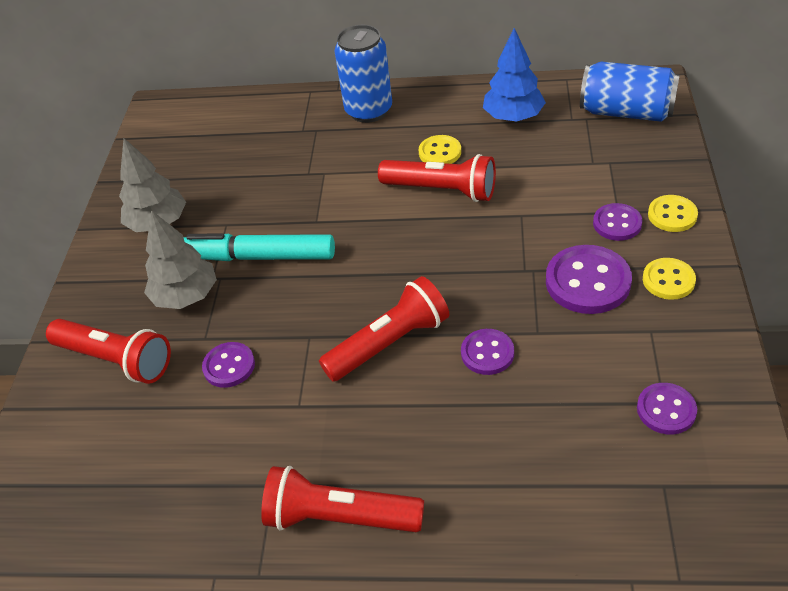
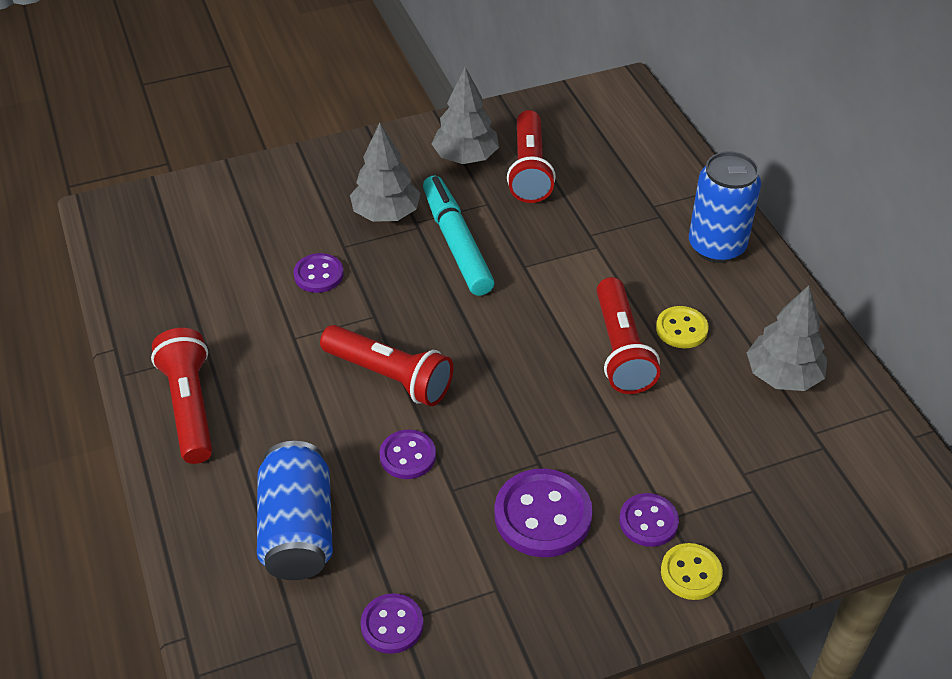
camera: 60 degrees right, 0 degrees up
red flashlight [46,319,171,384] -> red flashlight moved to [507,110,556,203]
blue tree [483,28,546,122] -> grey tree [747,285,827,391]
blue can [580,62,680,122] -> blue can moved to [257,441,333,580]
yellow button [643,258,696,300] -> none

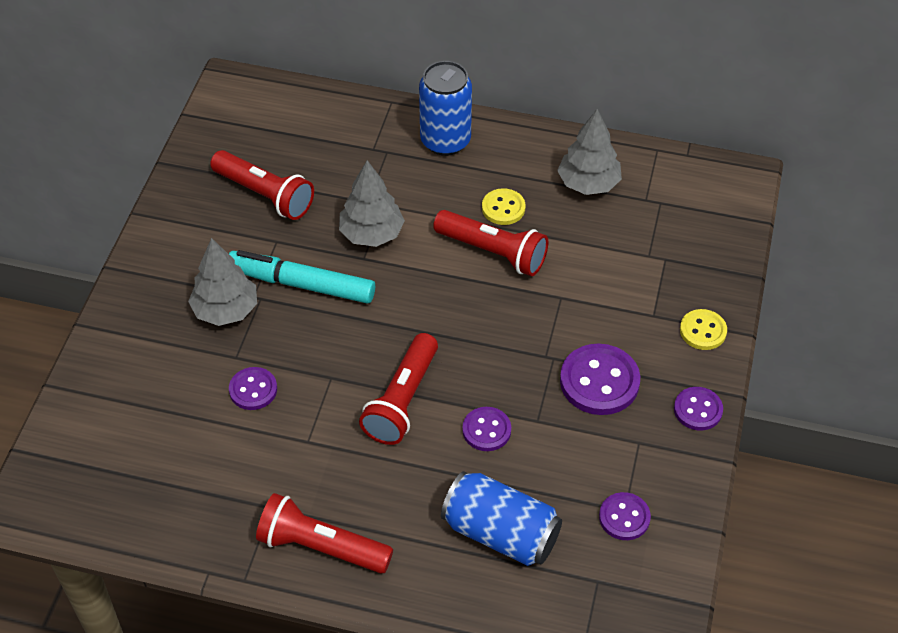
camera: 55 degrees left, 5 degrees up
red flashlight [320,325,453,406] -> red flashlight turned 135 degrees clockwise [359,333,438,445]
grey tree [432,67,499,164] -> grey tree moved to [339,160,405,247]
purple button [620,493,679,547] -> purple button moved to [674,387,723,431]

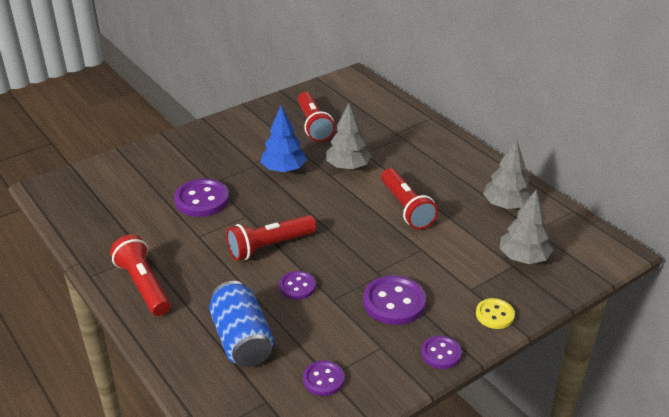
camera: 40 degrees right, 15 degrees down
grey tree [188,238,257,326] -> grey tree moved to [500,190,553,264]
turquoise marker [229,250,375,304] -> blue tree [260,106,307,173]
purple button [229,367,277,410] -> purple button [174,179,229,217], size x1.67
blue can [419,61,472,156] -> none
yellow button [482,188,525,225] -> none

